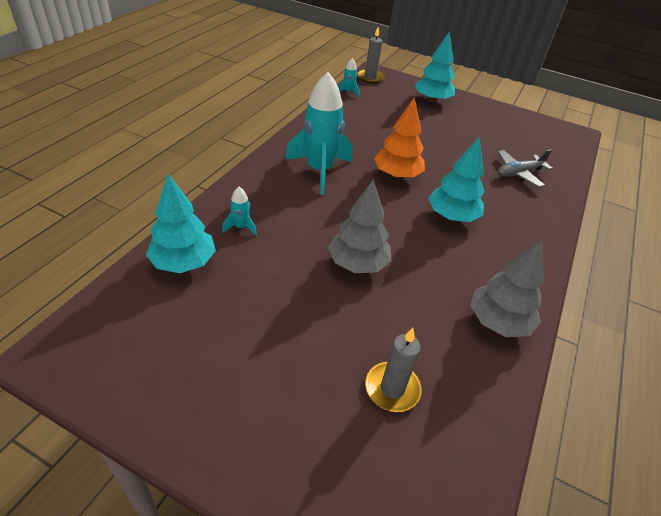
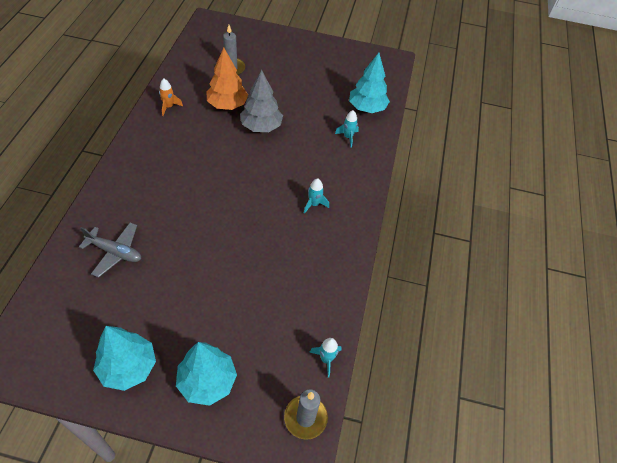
camera: 165 degrees right, 10 degrees up
turquoise rocket [285,72,352,195] -> turquoise rocket [304,178,329,214], size x0.43
orange tree [374,97,425,179] -> orange tree moved to [207,48,248,110]
turquoise tree [428,137,485,222] -> turquoise tree moved to [93,326,156,391]
grey tree [470,241,544,337] -> orange rocket [159,79,183,116]
grey plane [498,149,553,188] -> grey plane turned 60 degrees clockwise [79,222,141,278]

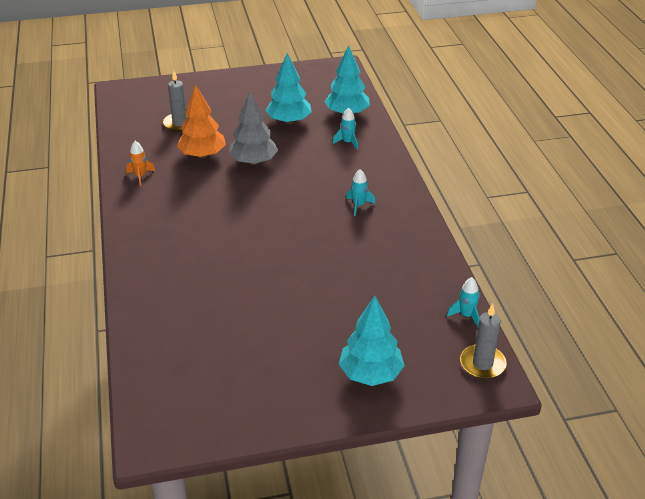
camera: 20 degrees left, 15 degrees down
grey plane [79,222,141,278] -> none
turquoise tree [93,326,156,391] -> turquoise tree moved to [265,53,312,124]

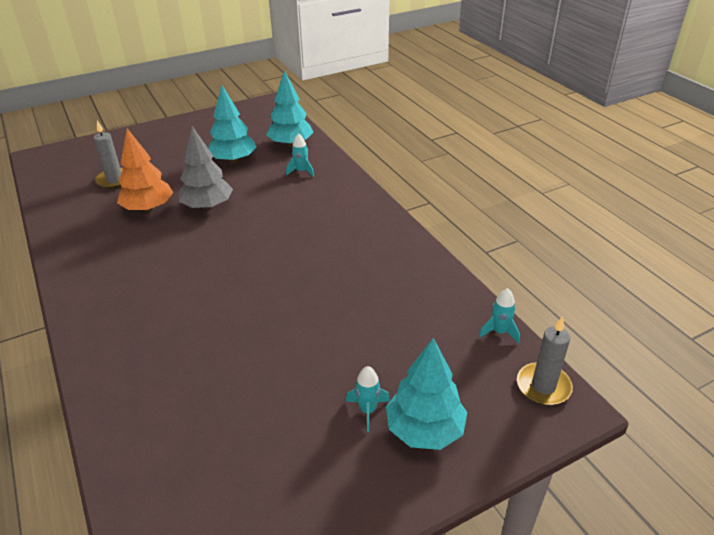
camera: 15 degrees left, 0 degrees up
orange rocket [126,141,155,186] -> none
turquoise rocket [346,169,375,216] -> turquoise rocket moved to [346,366,390,432]

